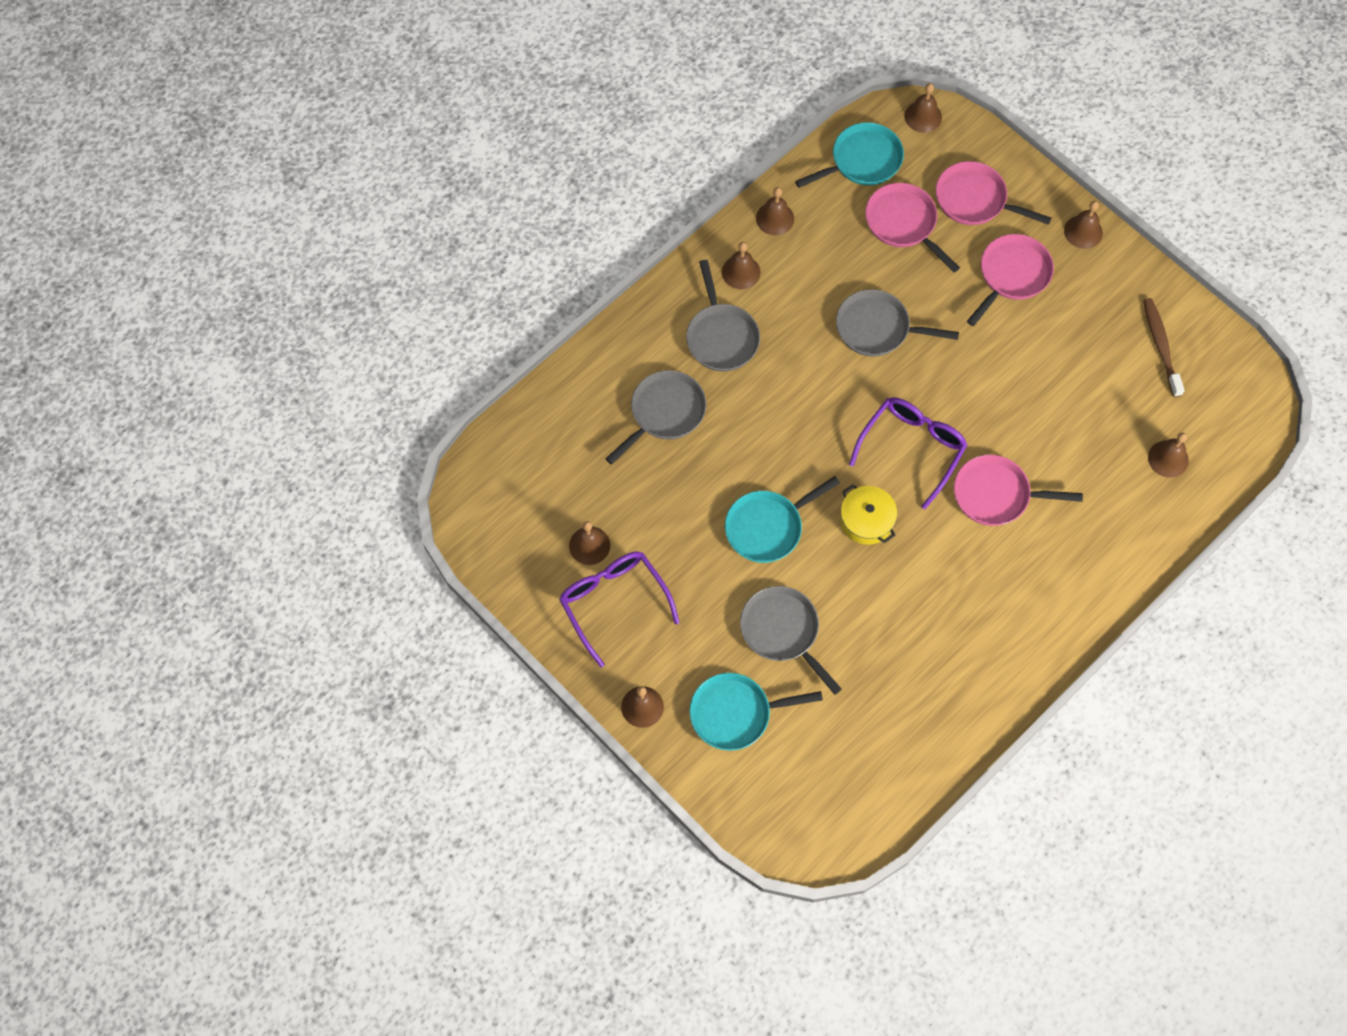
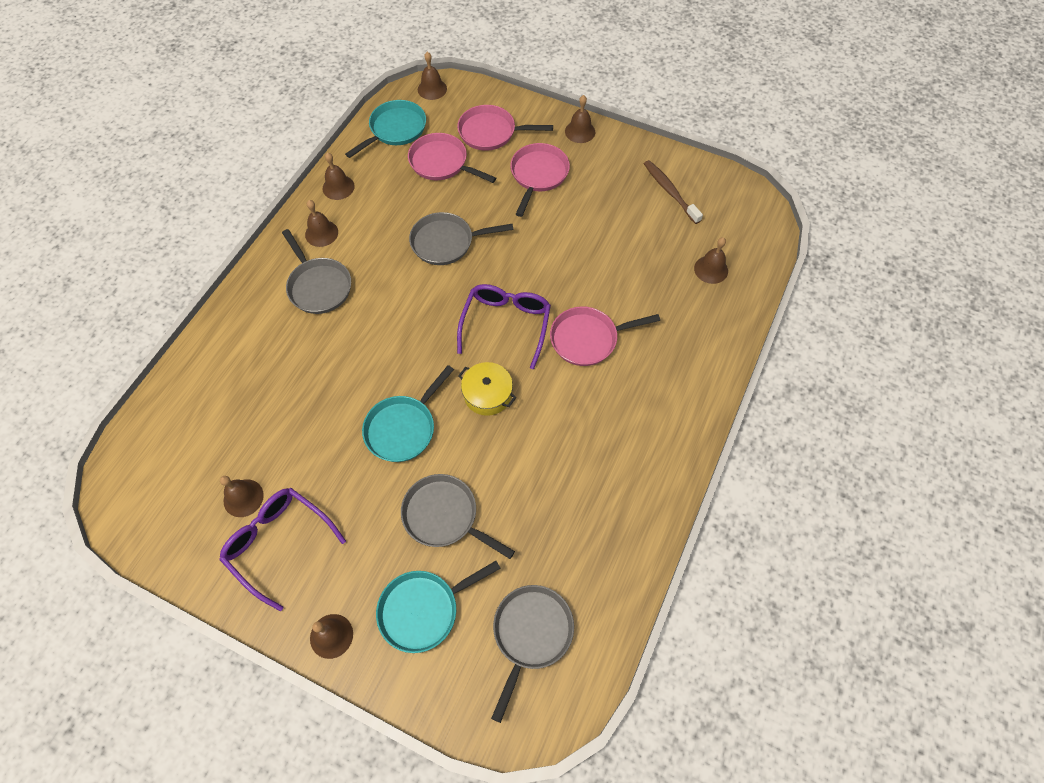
camera: 20 degrees left, 5 degrees down
grey pan [605,370,706,464] -> grey pan moved to [491,585,574,723]

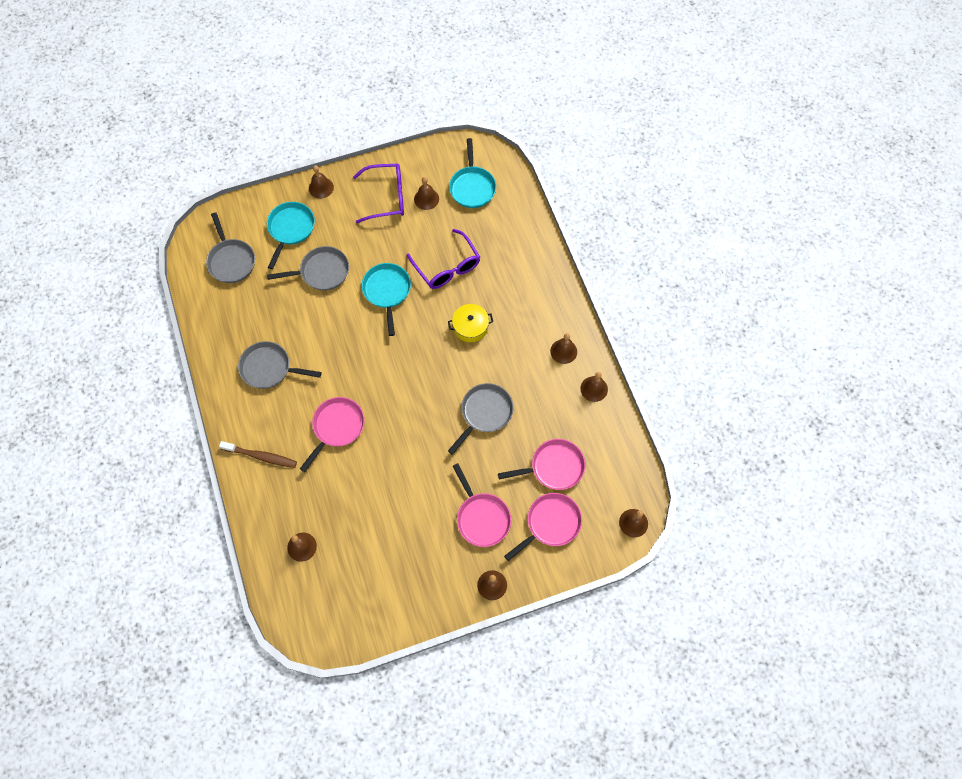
camera: 135 degrees right, 5 degrees up
grey pan [282,229,351,314] -> grey pan moved to [238,341,322,389]
turquoise pan [345,100,426,158] -> turquoise pan moved to [449,138,496,208]
purple glasses [457,284,551,369] -> purple glasses moved to [406,229,480,289]
yellow pot [458,362,516,416] -> yellow pot moved to [448,304,493,342]
brown toothbrush [644,160,703,224] -> brown toothbrush moved to [219,441,297,468]

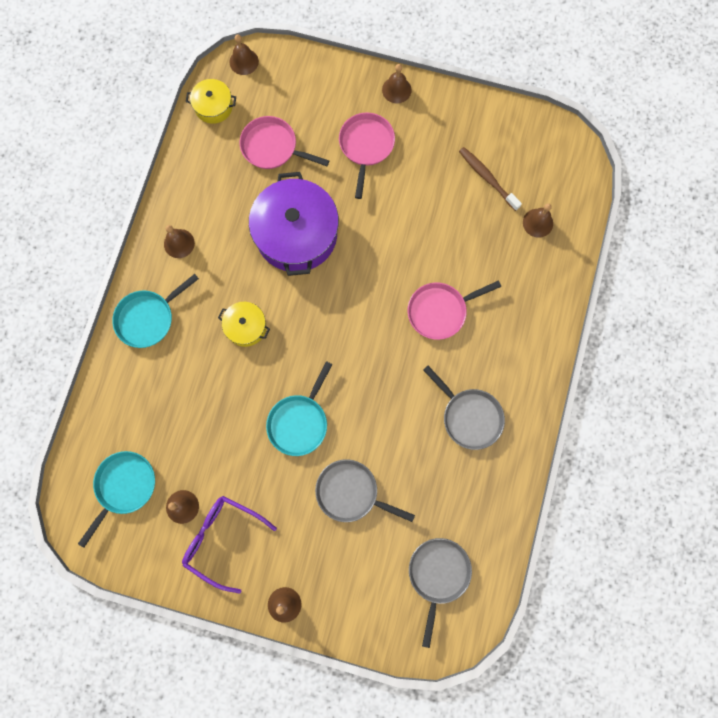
camera: 145 degrees left, 10 degrees up
brown toothbrush [219,441,297,468] -> brown toothbrush moved to [459,147,522,211]
turquoise pan [267,202,315,269] -> turquoise pan moved to [112,274,199,348]
purple glasses [406,229,480,289] -> none
grey pan [448,383,513,455] -> purple pot [249,172,339,276]
pink pan [504,493,582,561] -> none
brown bell [580,372,608,402] -> none
none -> yellow pot [186,79,236,124]

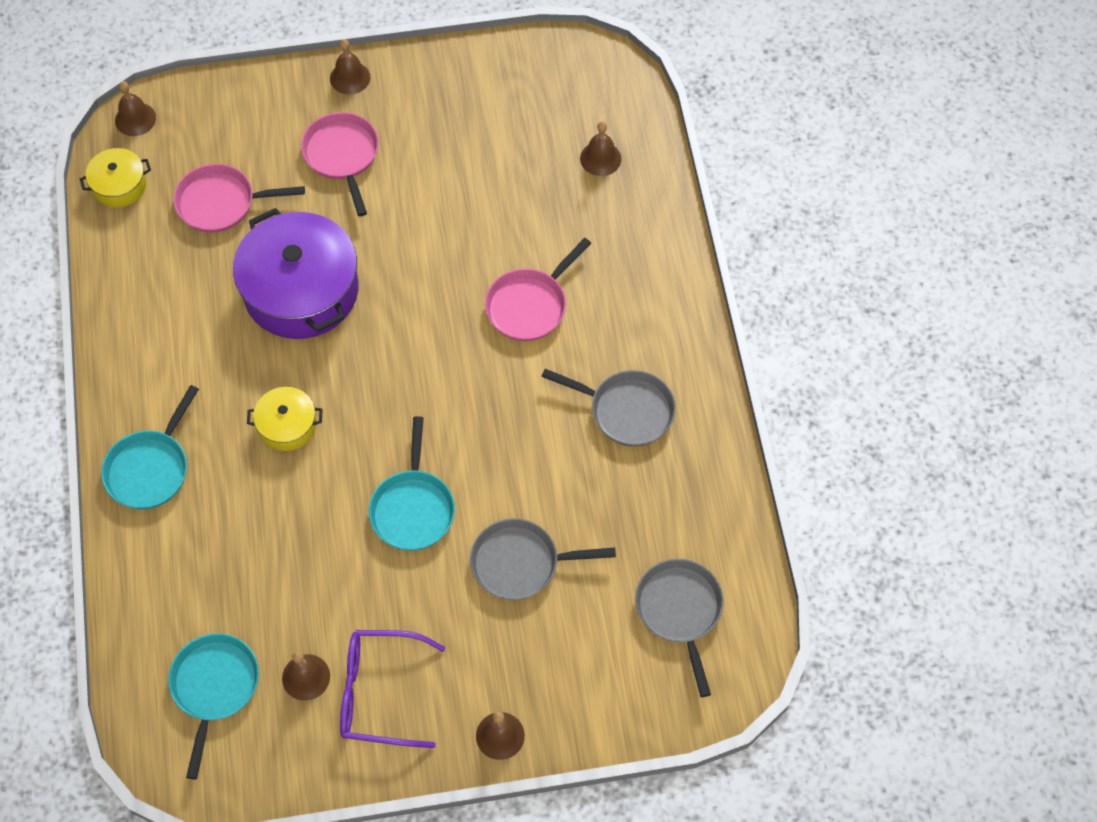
camera: 25 degrees left, 15 degrees down
brown bell [164,225,195,258] -> none
brown toothbrush [459,147,522,211] -> none

